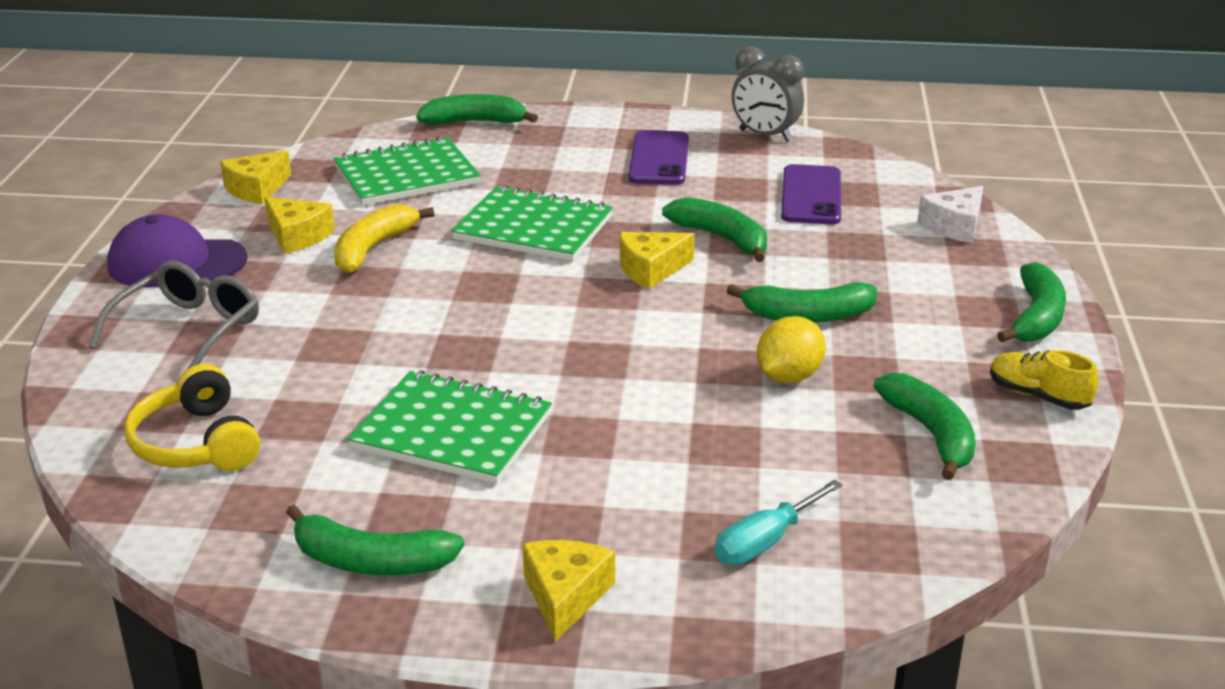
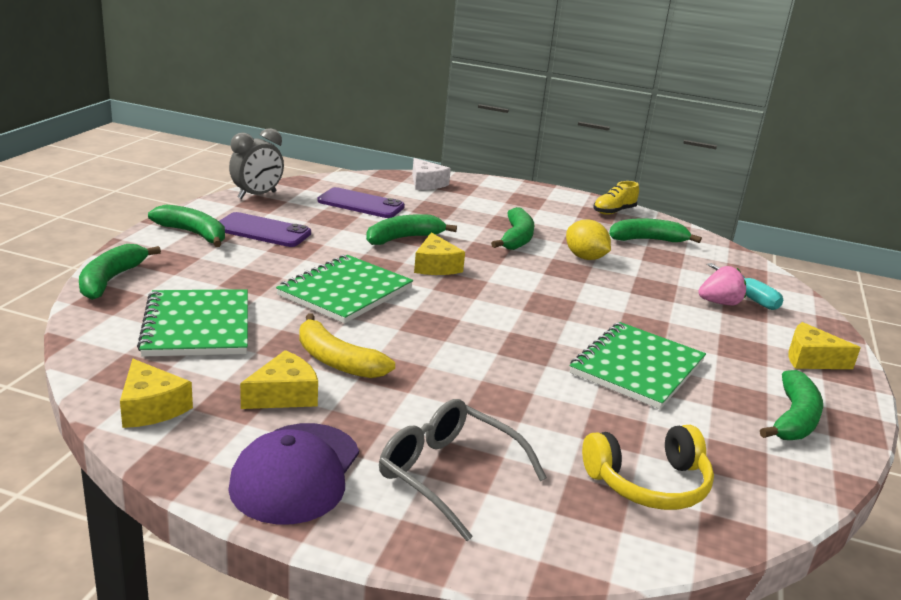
camera: 80 degrees left, 5 degrees down
green banana [997,262,1066,342] -> green banana moved to [148,205,225,247]
none -> pink strawberry [698,266,746,305]

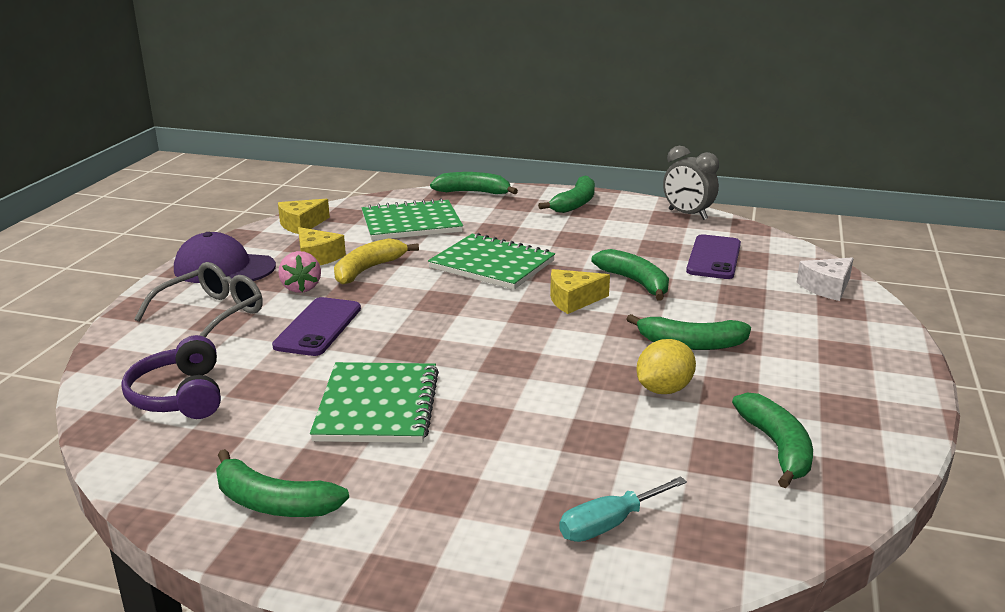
camera: 90 degrees right, 0 degrees up
purple phone [219,212,311,247] -> purple phone moved to [272,297,361,356]
green notebook [570,322,706,409] -> green notebook turned 60 degrees clockwise [310,362,439,443]
yellow headphones [582,425,714,510] -> purple headphones [121,335,221,419]
yellow shoe [593,181,639,215] -> none
pink strawberry [698,266,746,305] -> pink strawberry moved to [278,251,321,293]
yellow cheese [788,322,860,369] -> none

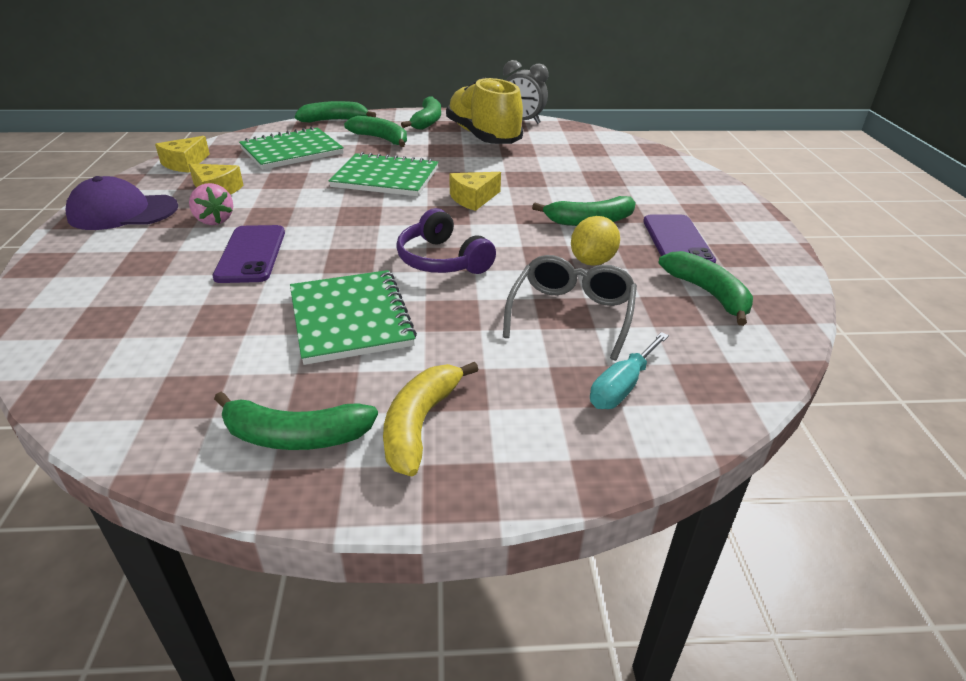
camera: 20 degrees left, 10 degrees up
purple headphones [121,335,221,419] -> purple headphones moved to [396,208,496,274]
grey glasses [135,262,263,337] -> grey glasses moved to [503,255,637,361]
yellow banana [334,238,419,285] -> yellow banana moved to [383,362,479,477]
green banana [592,249,669,301] -> green banana moved to [344,116,407,147]
purple phone [686,234,741,279] -> purple phone moved to [643,215,716,263]
white cheese [797,257,854,301] -> none
none -> yellow shoe [446,77,523,144]

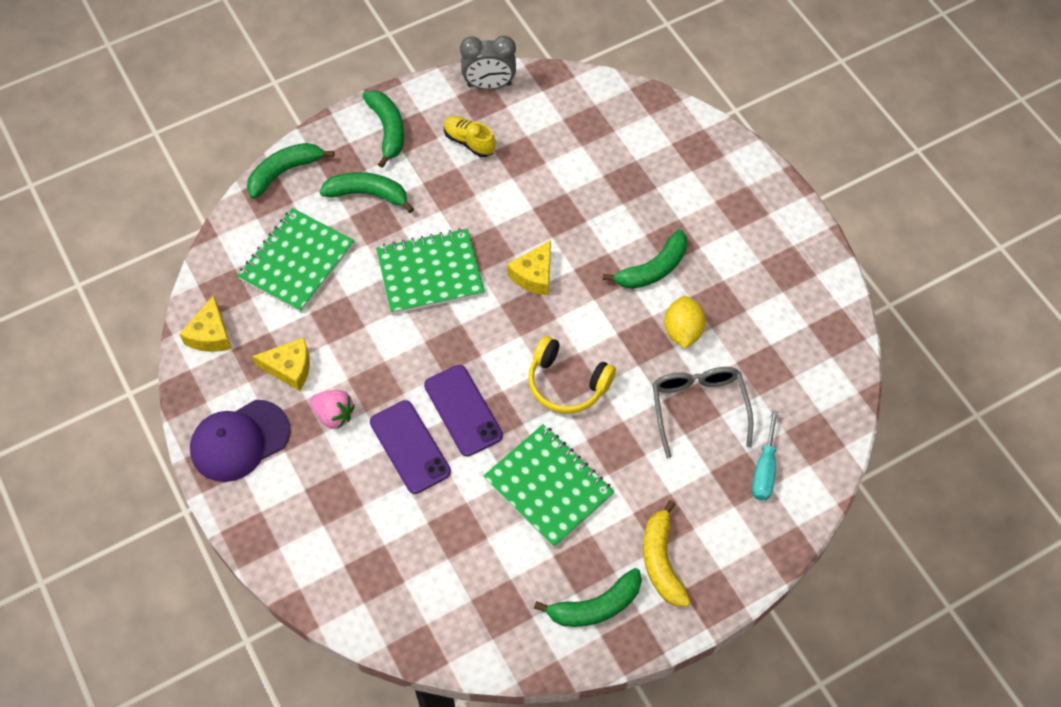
camera: 25 degrees left, 25 degrees up
purple headphones [396,208,496,274] -> yellow headphones [528,336,616,414]
yellow shoe [446,77,523,144] -> yellow shoe [444,116,495,157], size x0.46
purple phone [643,215,716,263] -> purple phone moved to [424,365,503,456]
green banana [658,251,753,326] -> none

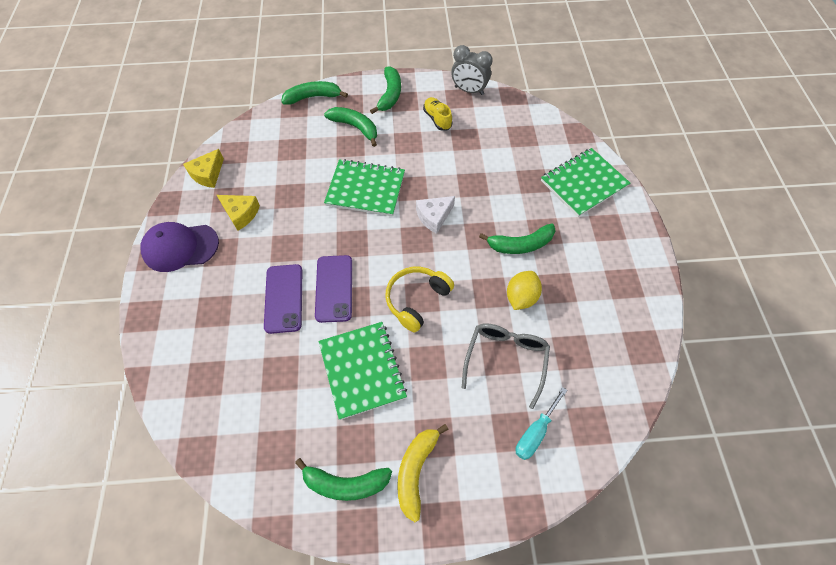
camera: 25 degrees right, 0 degrees up
green notebook [237,208,355,312] -> green notebook moved to [541,148,630,217]
pink strawberry [310,390,355,429] -> none
yellow cheese [507,240,551,295] -> white cheese [416,196,455,234]
yellow headphones [528,336,616,414] -> yellow headphones turned 75 degrees clockwise [385,267,454,332]

